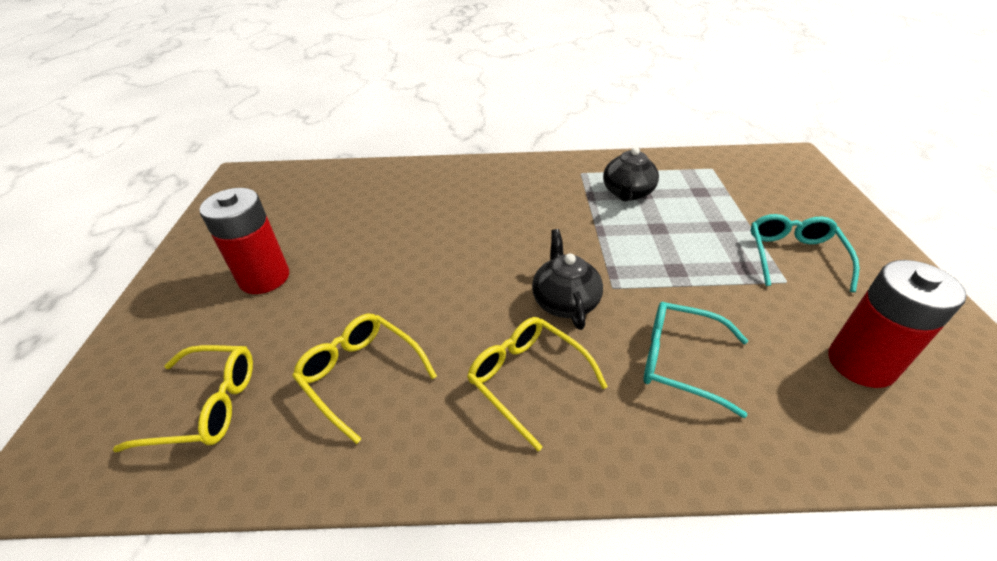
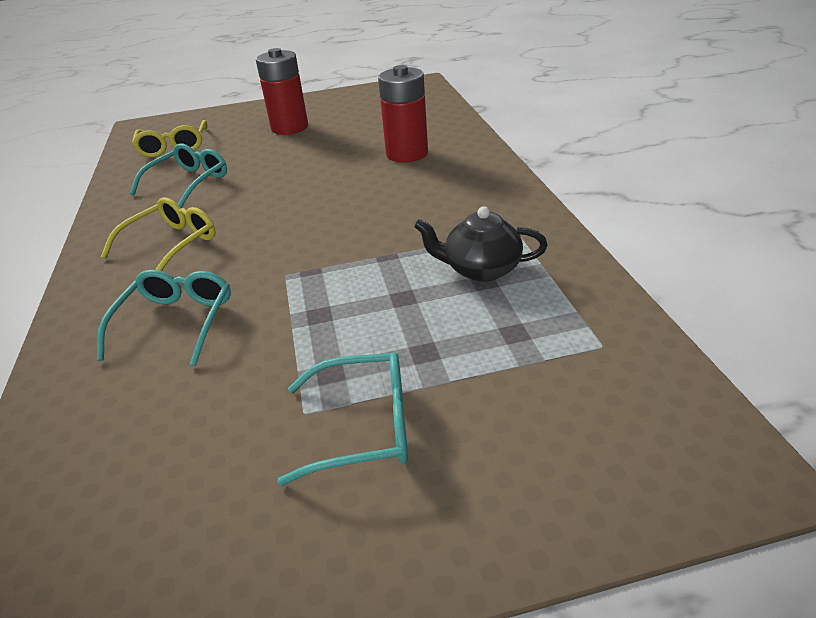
camera: 80 degrees right, 5 degrees down
yellow glasses [292,314,437,444] -> turquoise glasses [130,144,227,208]
black teapot [532,229,603,330] -> none
red battery [828,260,967,388] -> red battery moved to [378,65,428,163]

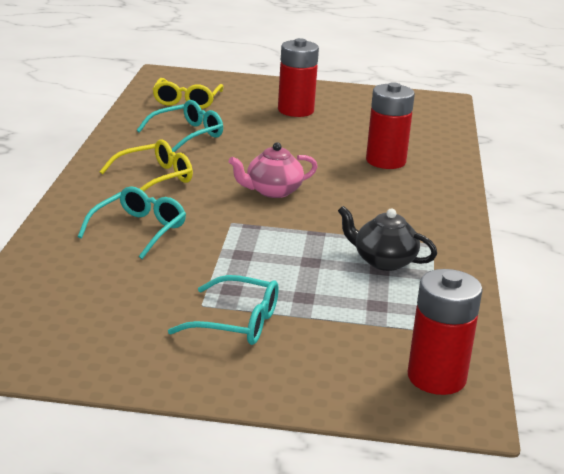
camera: 15 degrees right, 10 degrees down
none -> pink teapot [229,142,318,198]
none -> red battery [407,269,483,395]

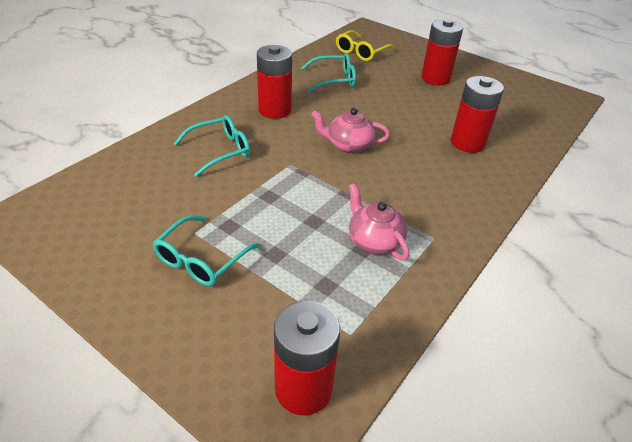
camera: 30 degrees right, 15 degrees up
yellow glasses [99,139,193,192] -> red battery [257,45,292,119]
turquoise glasses [168,275,279,345] -> turquoise glasses turned 75 degrees clockwise [153,216,259,286]
black teapot [338,206,437,271] -> pink teapot [349,183,409,260]

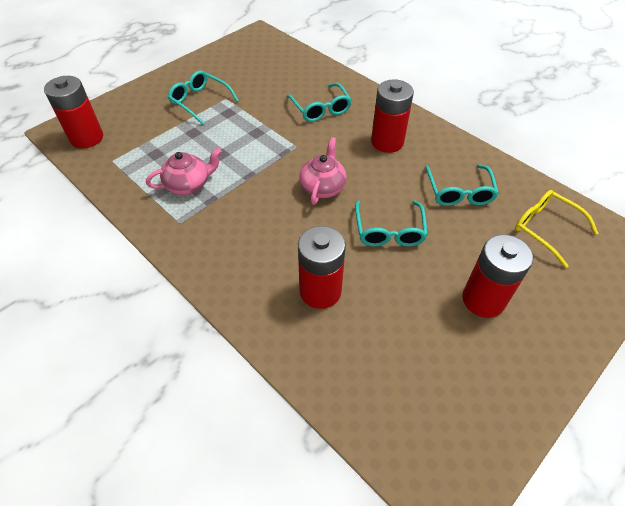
camera: 100 degrees right, 10 degrees up
none -> turquoise glasses [355,200,428,247]

